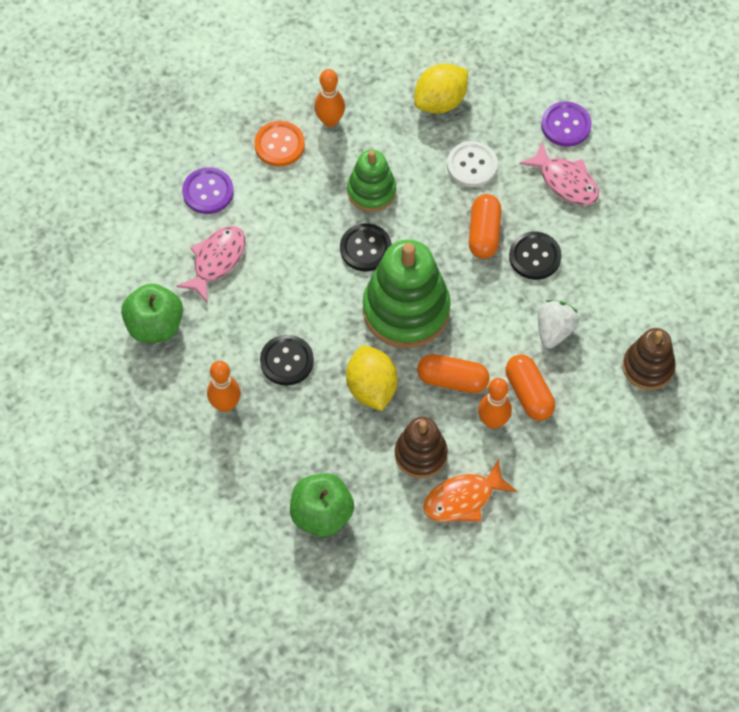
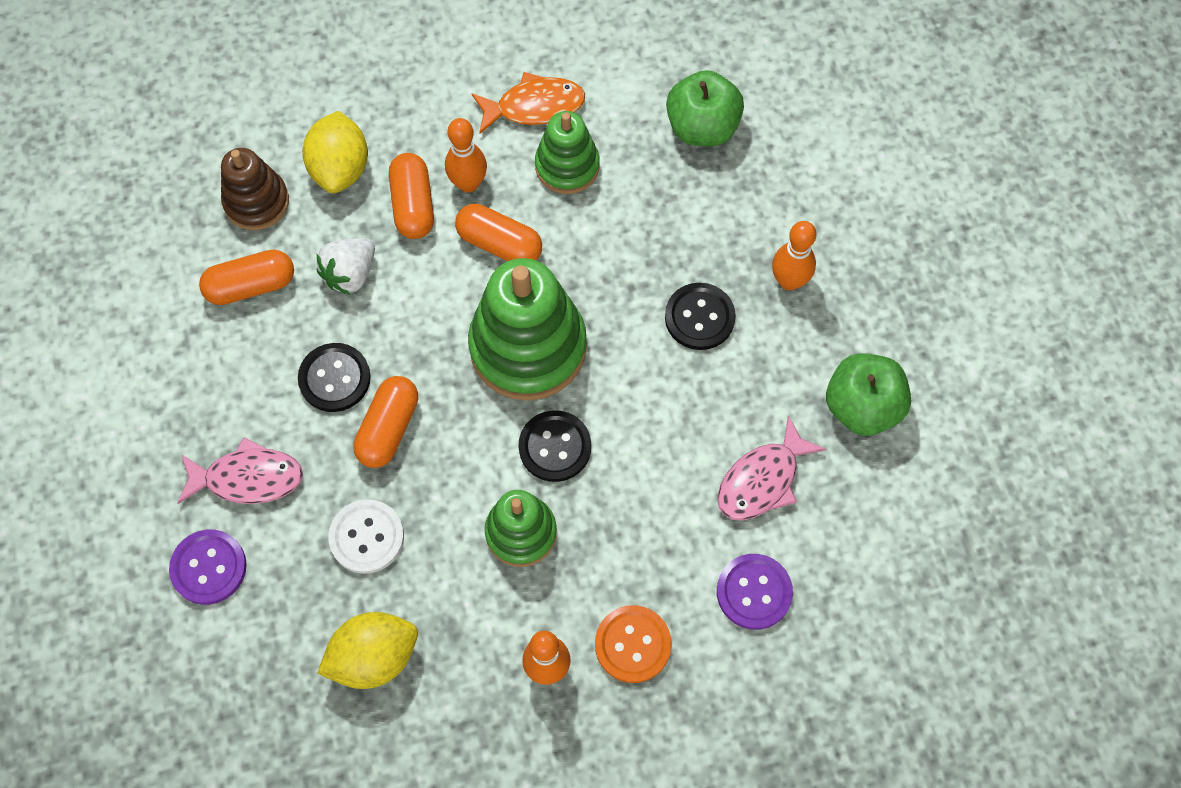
camera: 165 degrees left, 5 degrees up
yellow lemon [346,345,398,411] -> yellow lemon moved to [302,111,368,193]
brown stacking toy [395,417,448,478] -> green stacking toy [535,111,600,194]
pink fish [519,141,599,205] -> pink fish turned 120 degrees clockwise [177,437,303,504]
none -> orange capsule [199,250,294,305]

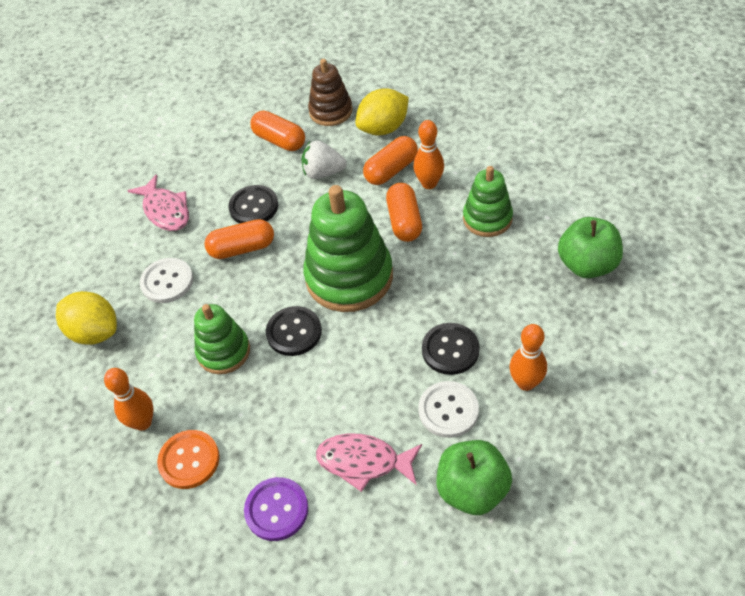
camera: 60 degrees right, 15 degrees down
purple button [169,530,247,605] -> none
orange fish [472,72,585,134] -> none
none -> white button [418,381,479,438]

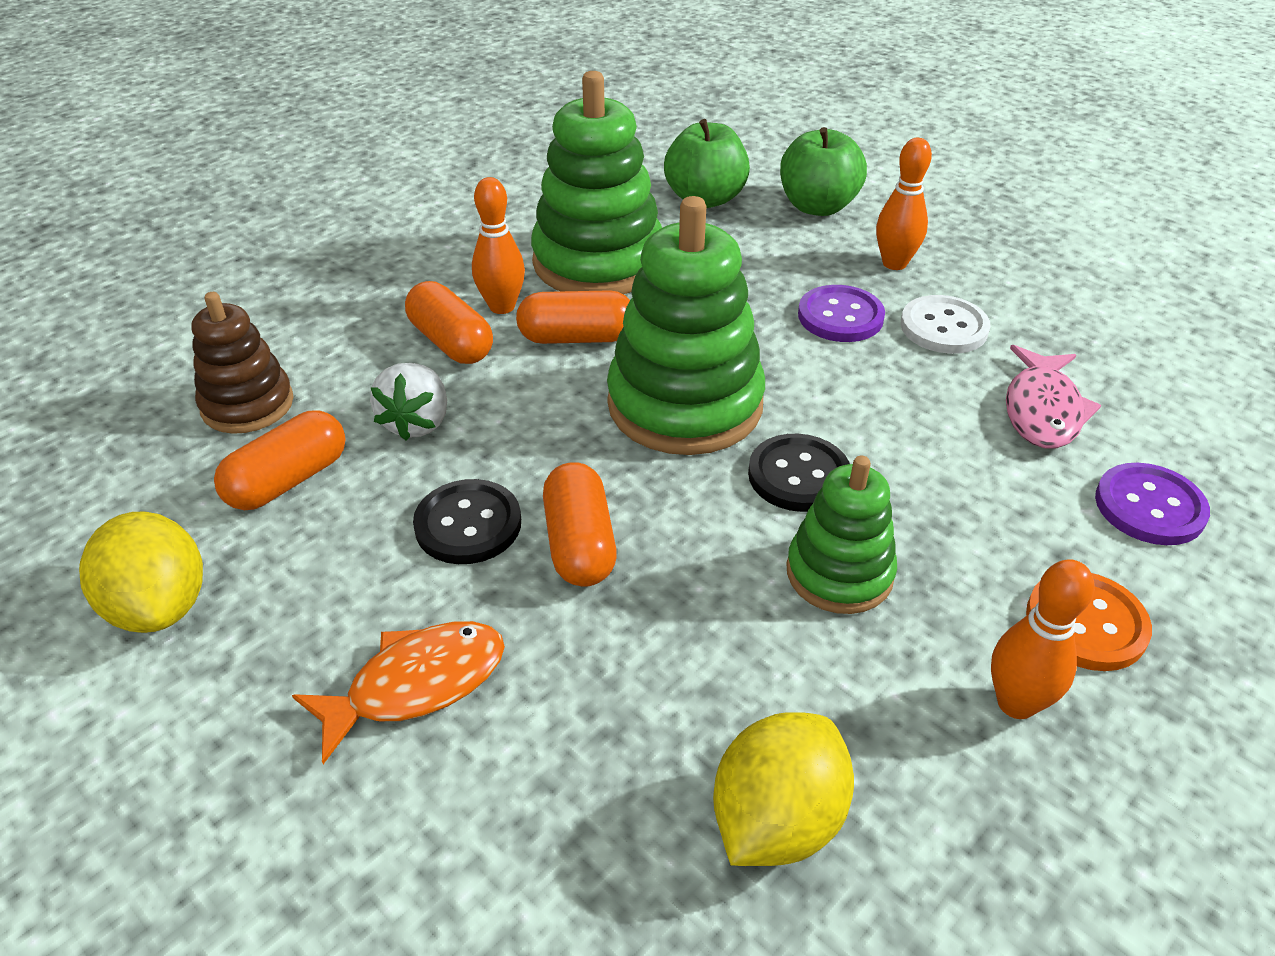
camera: 90 degrees left, 10 degrees down
pink fish [127,174,189,231] -> orange fish [292,621,505,764]
white button [140,258,193,303] -> none
yellow lemon [355,88,409,135] -> yellow lemon moved to [79,511,203,633]
black button [422,323,479,375] -> purple button [798,285,885,342]
green apple [436,440,512,515] -> green apple moved to [780,127,867,216]
green stacking toy [463,166,513,237] -> green stacking toy [531,71,662,294], size x1.72

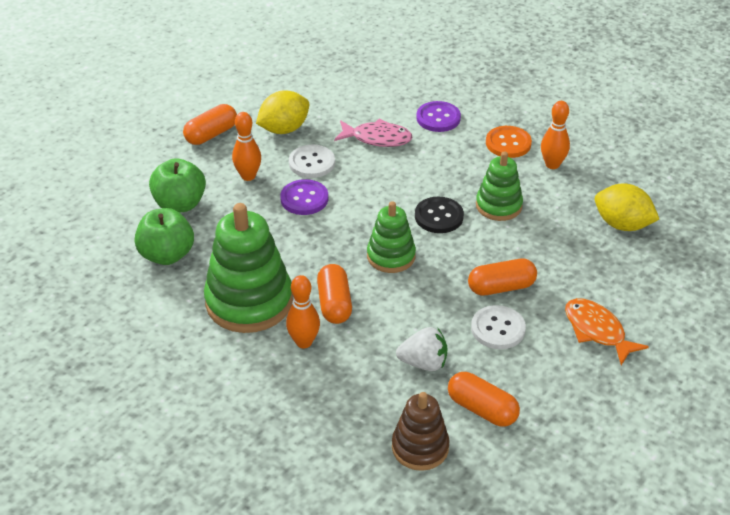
camera: 95 degrees left, 0 degrees up
yellow lemon [79,511,203,633] -> yellow lemon moved to [256,90,309,134]
orange capsule [405,281,493,364] -> orange capsule moved to [183,104,237,145]
black button [413,479,521,564] -> white button [471,305,526,349]
green stacking toy [607,196,765,455] -> green stacking toy [367,201,416,273], size x0.58

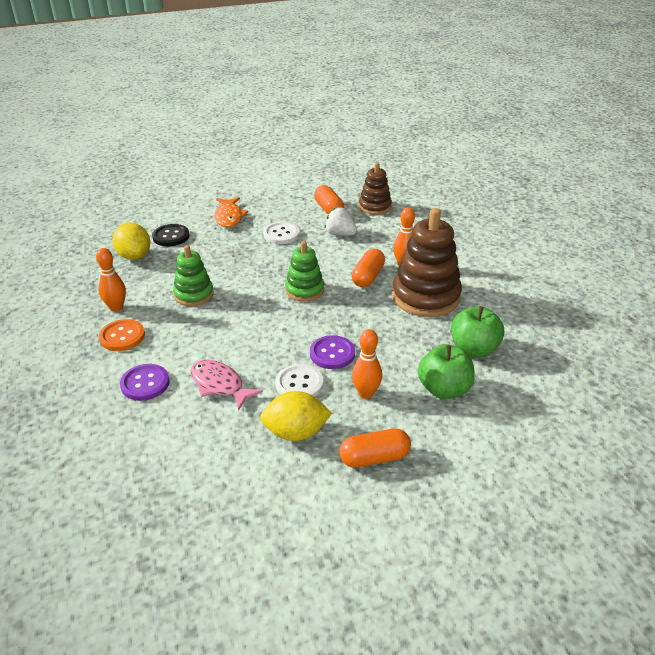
camera: 150 degrees left, 5 degrees down
green stacking toy [204,203,293,333] -> brown stacking toy [392,208,462,317]
black button [415,197,464,233] -> black button moved to [152,224,190,246]
orange capsule [468,258,537,295] -> none

